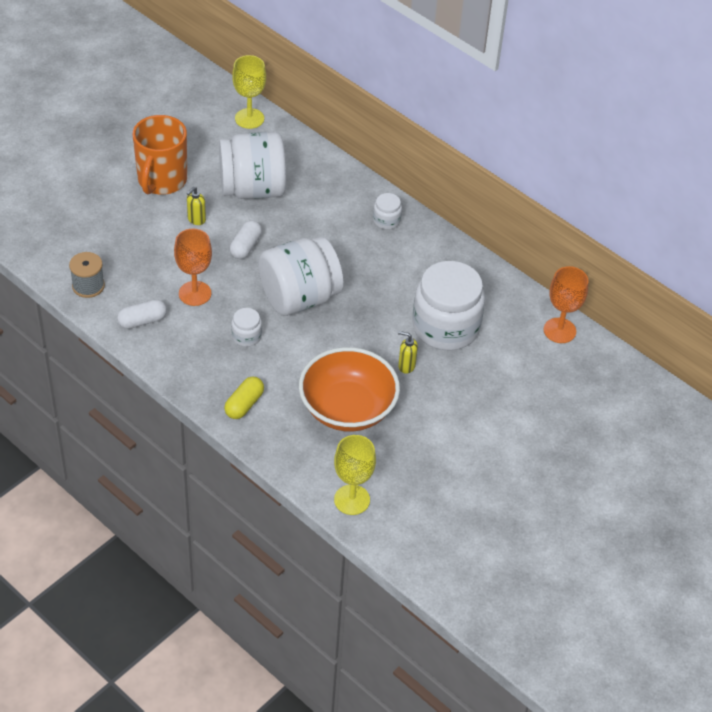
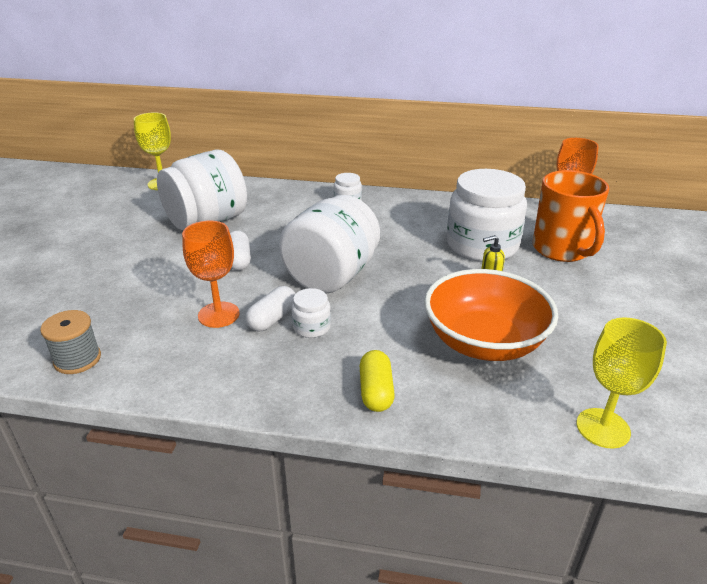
camera: 30 degrees left, 15 degrees down
white capsule [117,299,167,329] -> white capsule moved to [245,286,295,331]
orange mug [132,115,187,195] -> orange mug moved to [533,170,609,262]
yellow soap dispenser [187,187,206,225] -> none

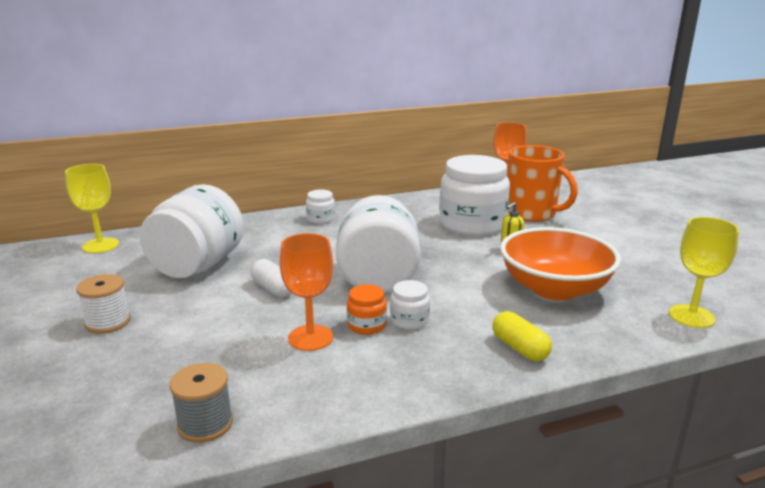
camera: 30 degrees left, 10 degrees down
white capsule [245,286,295,331] -> orange jar [347,284,387,335]
none -> white spool [76,274,131,334]

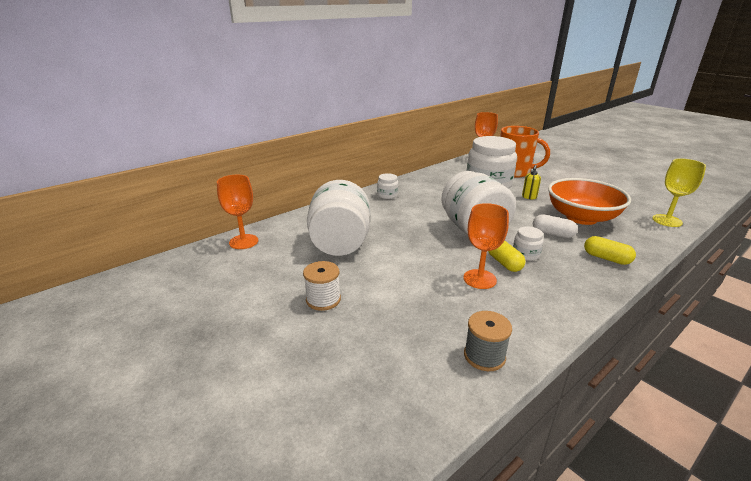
camera: 20 degrees left, 5 degrees up
yellow goblet [65,164,119,253] -> orange goblet [217,175,258,249]
white capsule [251,259,291,297] -> white capsule moved to [533,214,578,238]
orange jar [347,284,387,335] -> yellow capsule [488,240,526,272]

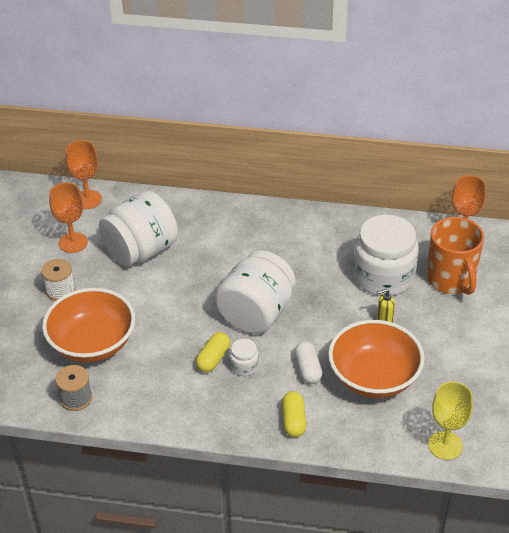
camera: 50 degrees right, 15 degrees up
white jar [377,173,398,199] -> none
orange goblet [463,203,509,289] -> orange goblet moved to [49,183,88,253]
none -> orange bowl [42,288,135,363]

